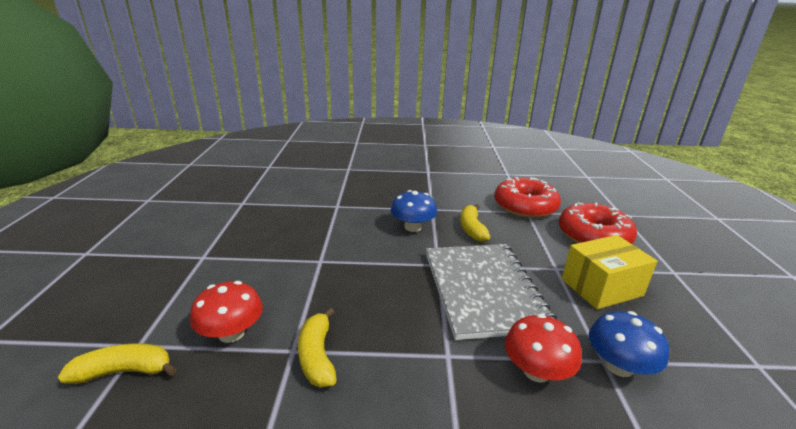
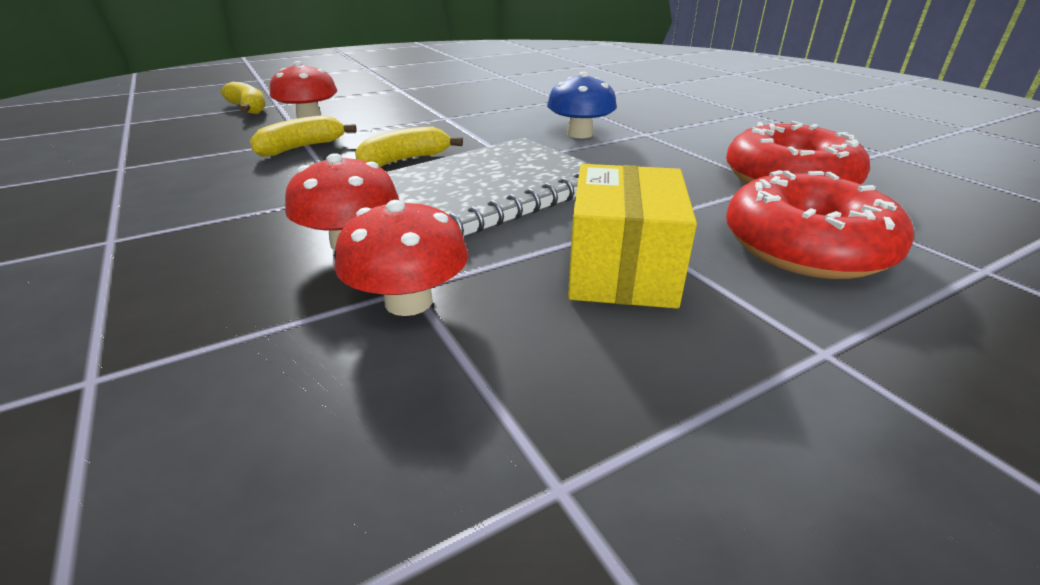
camera: 60 degrees right, 5 degrees up
yellow banana [460,204,490,242] -> yellow banana moved to [355,126,463,167]
yellow box [562,235,657,309] -> yellow box turned 60 degrees clockwise [568,164,697,309]
blue mushroom [589,311,669,377] -> red mushroom [334,199,469,316]

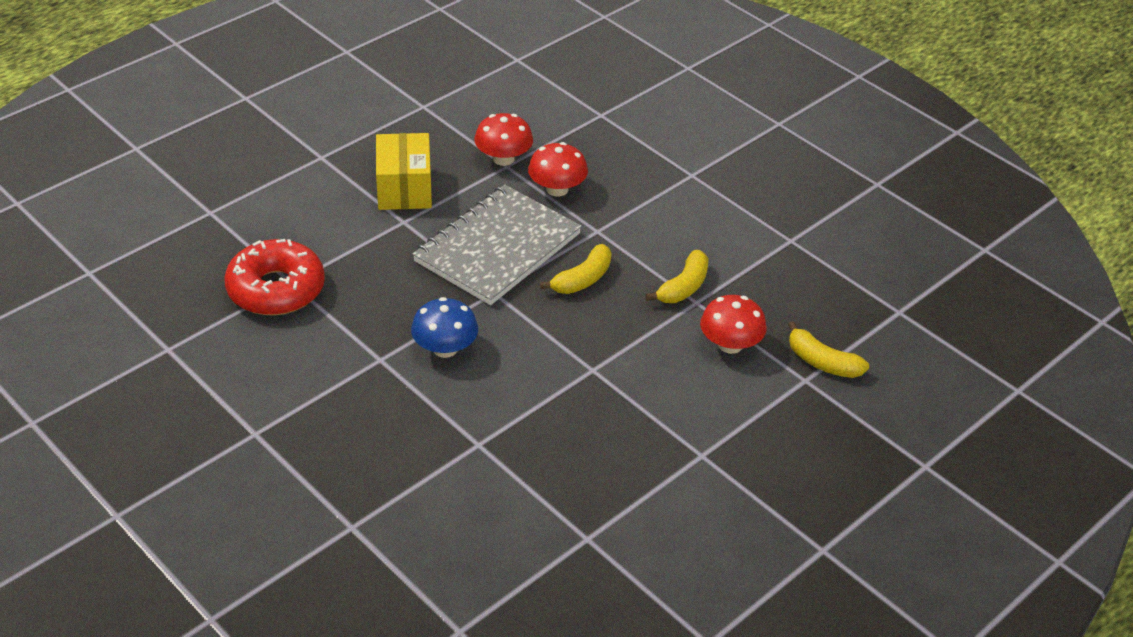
camera: 165 degrees right, 10 degrees up
red donut [726,170,914,279] -> none

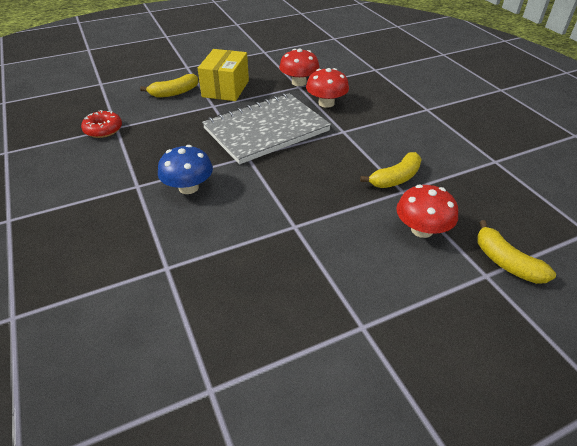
camera: 20 degrees right, 0 degrees up
red donut [224,239,325,315] -> red donut [81,110,122,138], size x0.55
yellow banana [540,244,611,294] -> yellow banana moved to [140,74,198,98]

